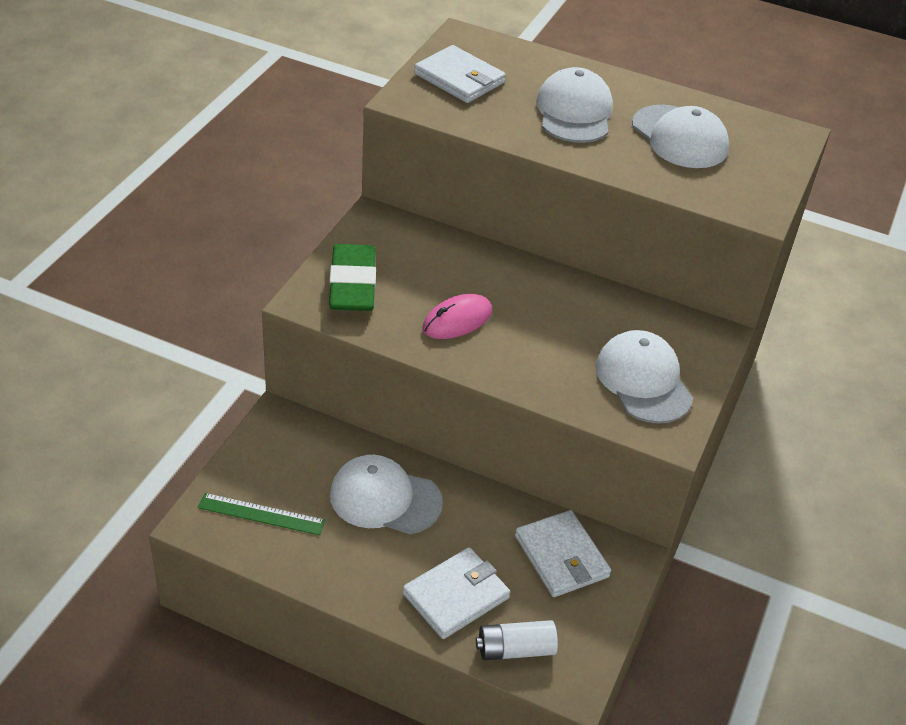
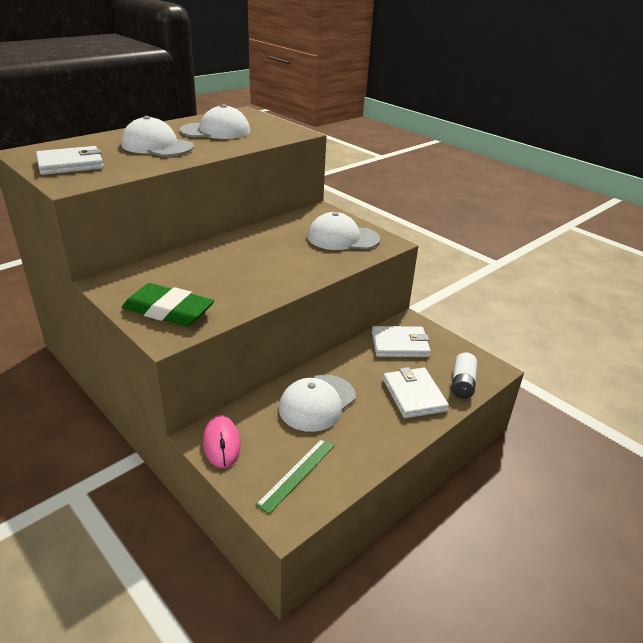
camera: 65 degrees left, 10 degrees down
pink mouse [423,294,492,339] -> pink mouse moved to [203,415,241,468]

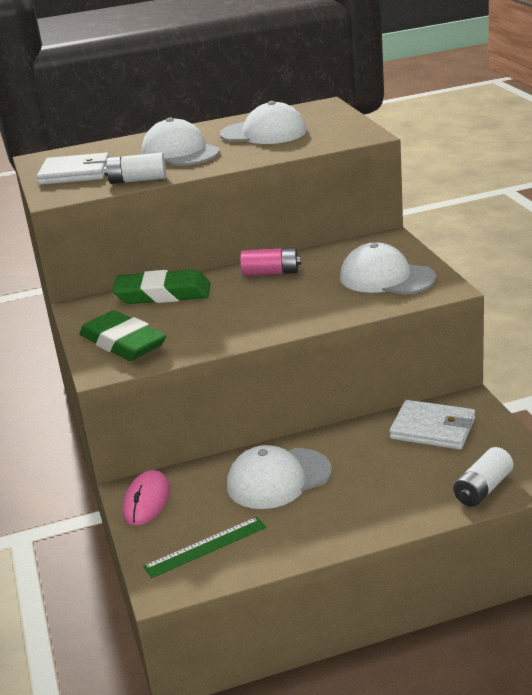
camera: 30 degrees right, 5 degrees down
white wallet [383,367,449,418] -> none
none -> white battery [104,152,166,184]
none -> green eraser [112,269,211,304]
none -> pink battery [240,247,301,276]

